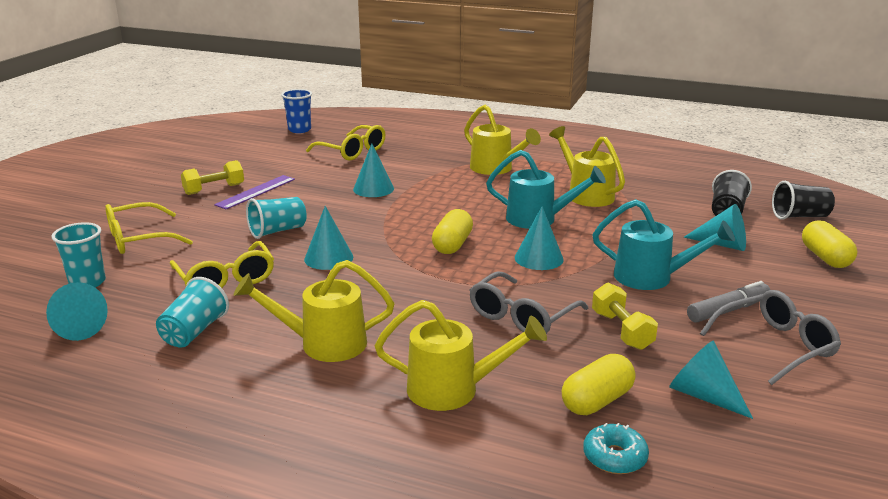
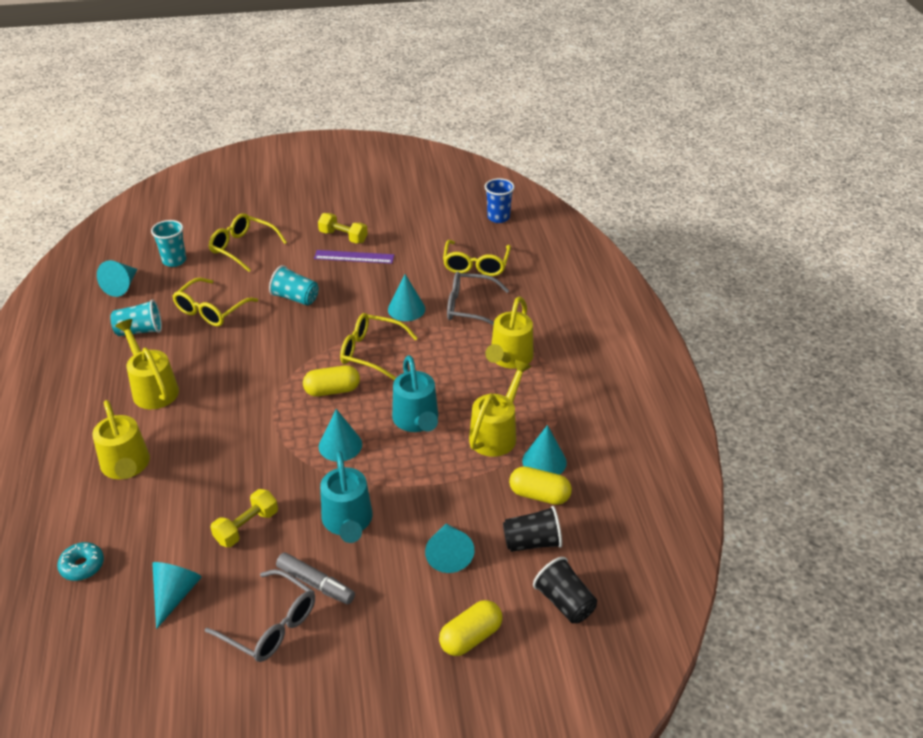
camera: 60 degrees right, 15 degrees up
turquoise cone [304,206,353,270] -> turquoise cone moved to [522,425,567,475]
grey glasses [470,271,588,334] -> grey glasses moved to [447,272,509,326]
yellow capsule [562,354,636,415] -> yellow capsule moved to [509,466,572,505]
none -> yellow glasses [340,313,418,380]

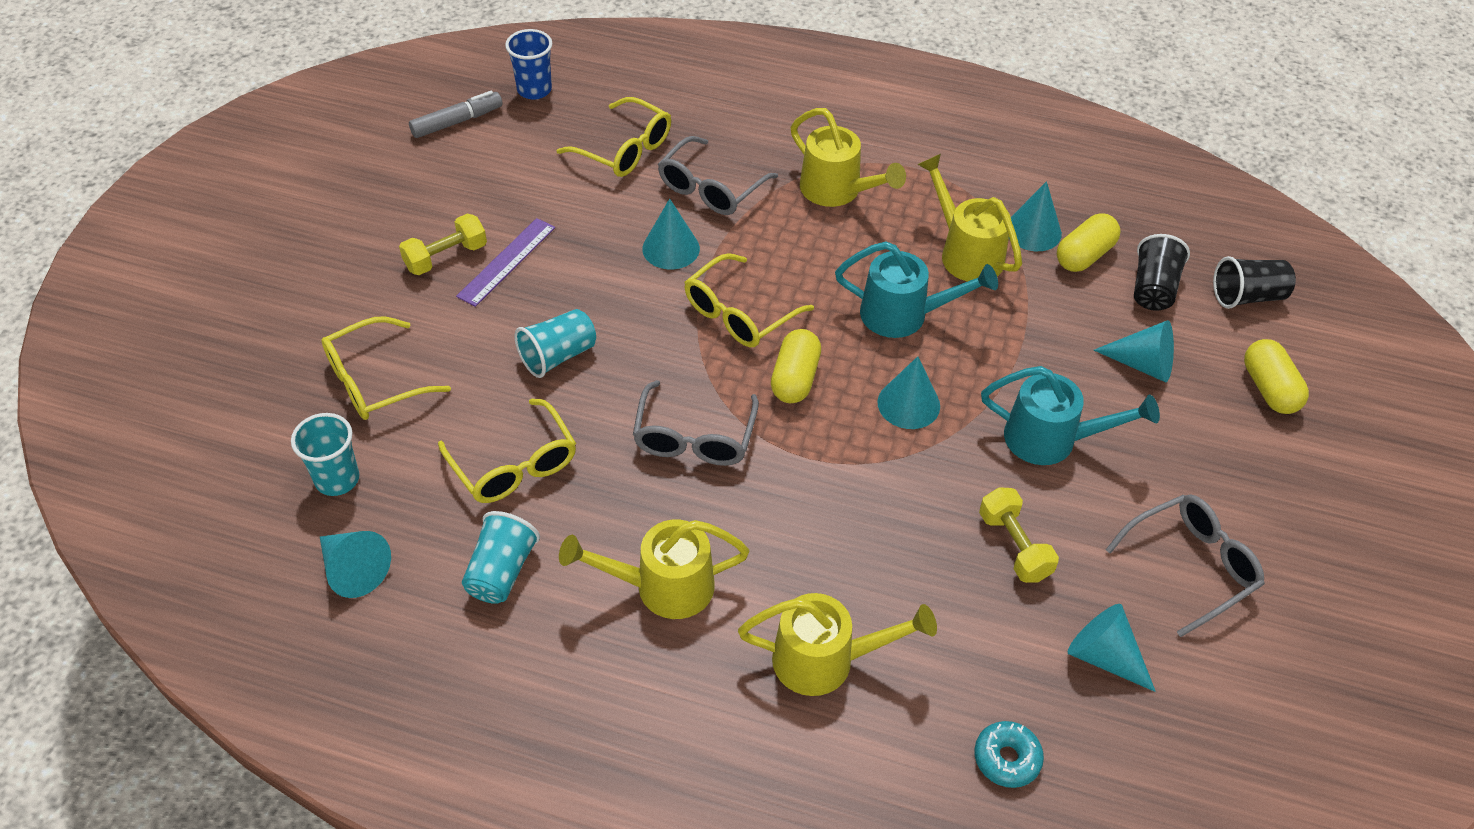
camera: 65 degrees left, 10 degrees up
grey marker [276,552,355,604] -> grey marker moved to [409,91,503,138]
none -> grey glasses [633,380,759,466]

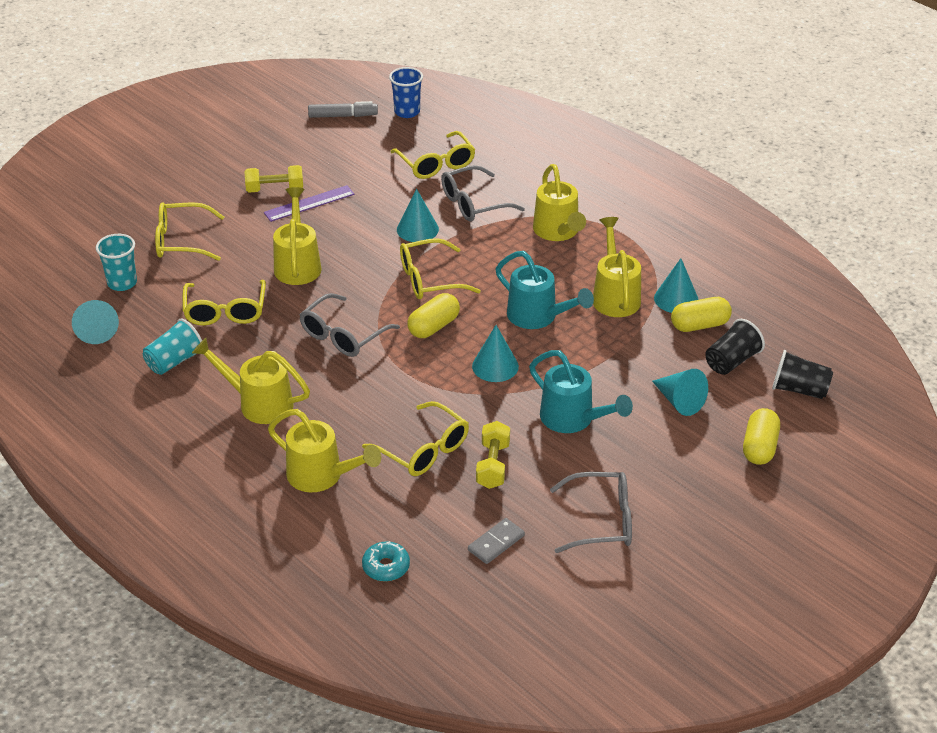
camera: 30 degrees right, 10 degrees down
turquoise cup [514,309,596,378] -> yellow watering can [273,187,321,285]
turquoise cone [1068,604,1156,692] -> grey domino [468,518,525,564]
none -> yellow glasses [362,401,469,476]

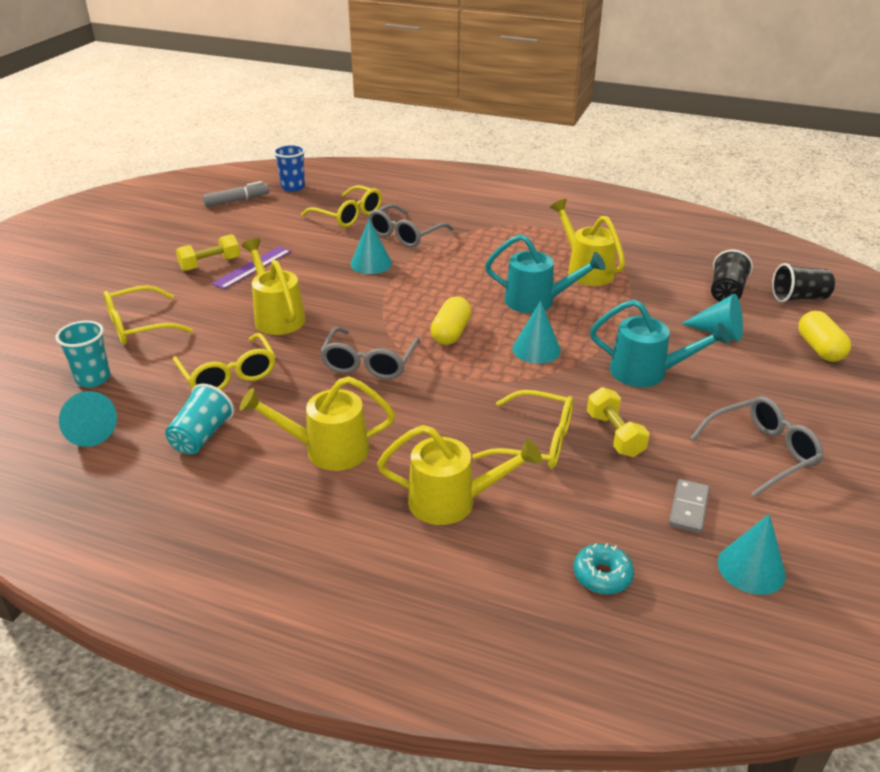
camera: 25 degrees left, 5 degrees down
yellow glasses [400,238,481,299] -> none
yellow watering can [533,164,586,241] -> none
turquoise cone [654,258,698,313] -> turquoise cone moved to [718,514,786,595]
yellow capsule [671,297,732,332] -> none

